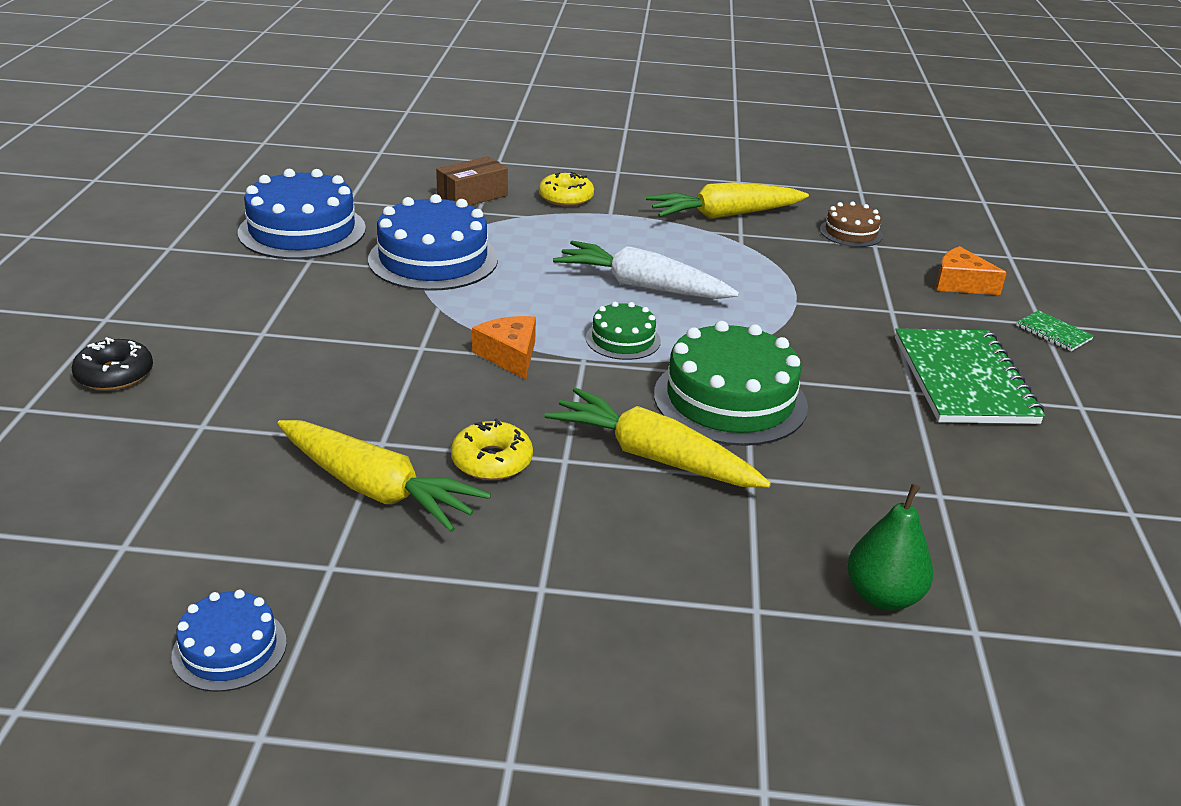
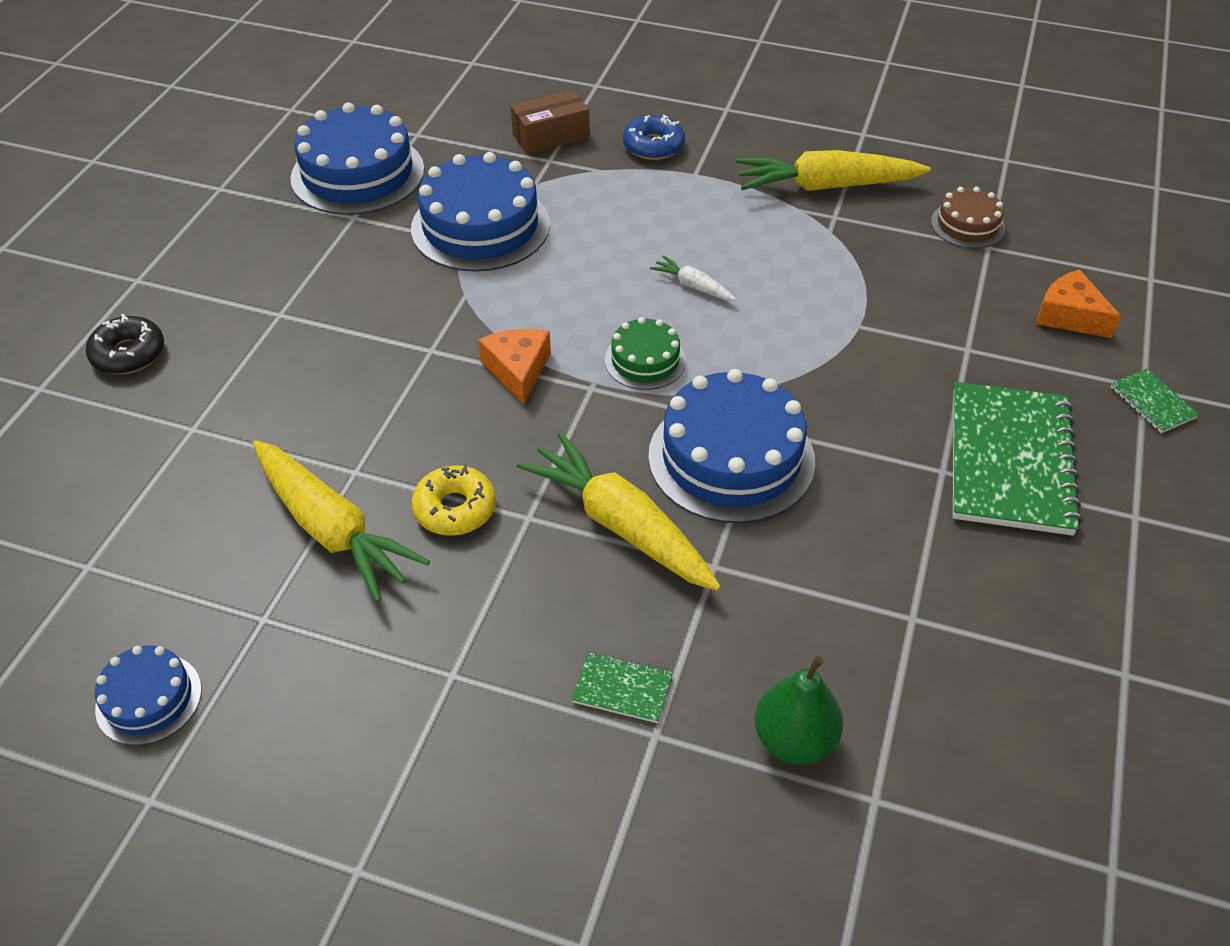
camera: 15 degrees right, 15 degrees up
yellow donut [539,172,594,206] -> blue donut [623,115,685,160]
white carrot [553,241,739,299] -> white carrot [650,255,736,301], size x0.46
green cake [654,321,808,446] -> blue cake [648,369,815,523]
none -> green notebook [572,652,673,723]

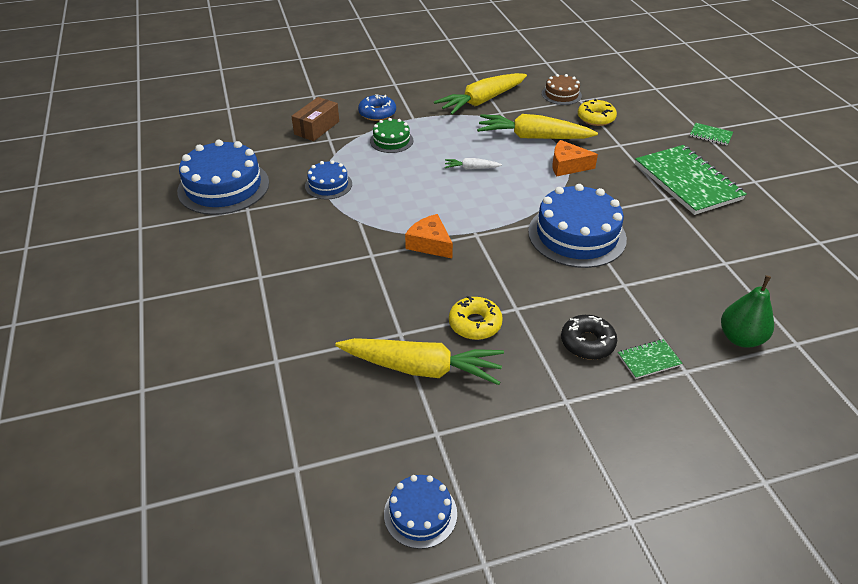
camera: 35 degrees left, 5 degrees down
black donut [86,314,164,374] -> black donut moved to [561,315,617,360]
blue cake [411,152,550,272] -> blue cake [305,160,352,199], size x0.53
yellow carrot [516,432,721,591] -> yellow carrot moved to [477,114,598,139]
green cake [605,317,686,390] -> green cake moved to [370,118,413,153]
orange cheese [1036,269,1121,338] -> orange cheese moved to [552,140,598,176]
none -> yellow donut [578,99,617,126]

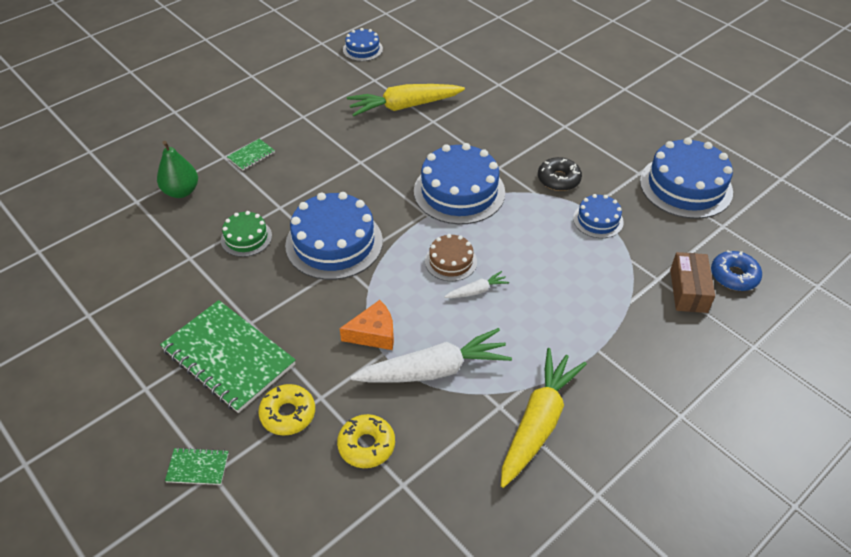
camera: 155 degrees right, 5 degrees up
blue donut [358,94,396,121] -> blue donut moved to [711,250,762,291]
green cake [370,118,413,153] -> green cake moved to [221,211,272,257]
orange cheese [405,214,453,258] -> blue cake [414,143,505,224]
yellow donut [449,296,503,340] -> yellow donut moved to [258,384,315,435]
yellow carrot [477,114,598,139] -> white carrot [351,328,512,383]
brown cake [542,74,582,105] -> brown cake moved to [425,234,477,281]
black donut [561,315,617,360] -> black donut moved to [538,157,582,191]

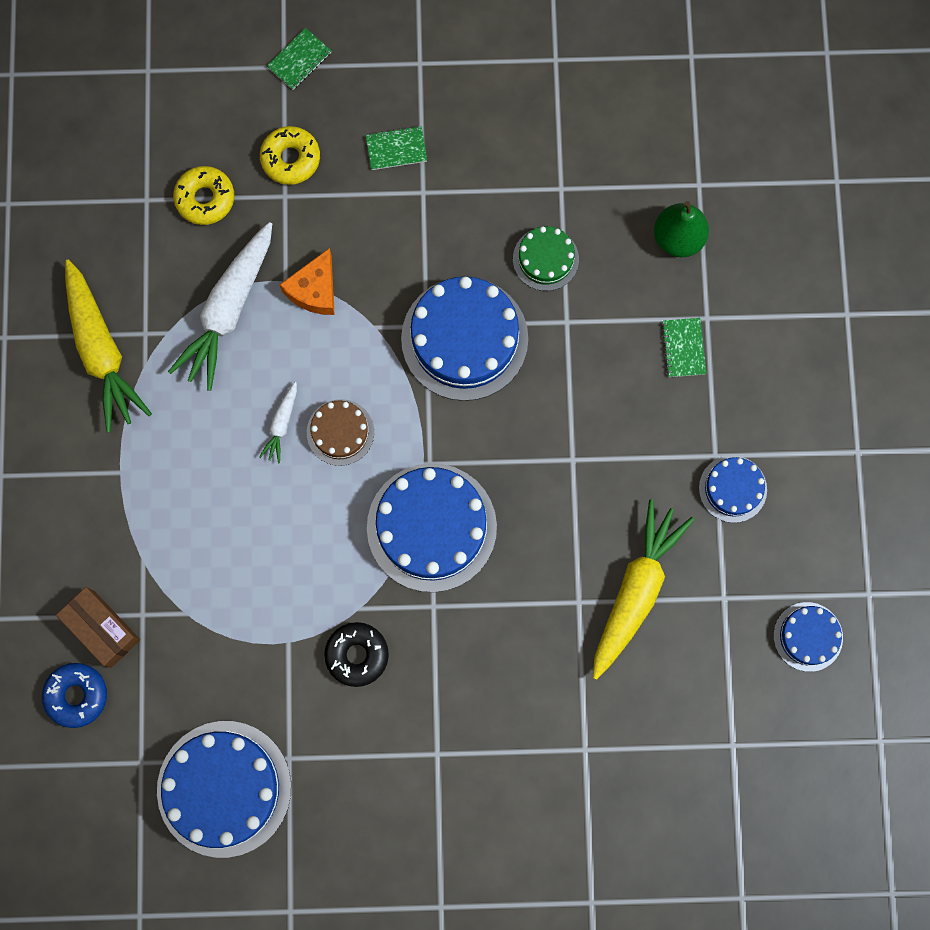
camera: 130 degrees right, 30 degrees up
green notebook [160,300,296,413] -> green notebook [366,126,427,170], size x0.43
blue cake [573,194,624,238] -> blue cake moved to [699,455,767,523]

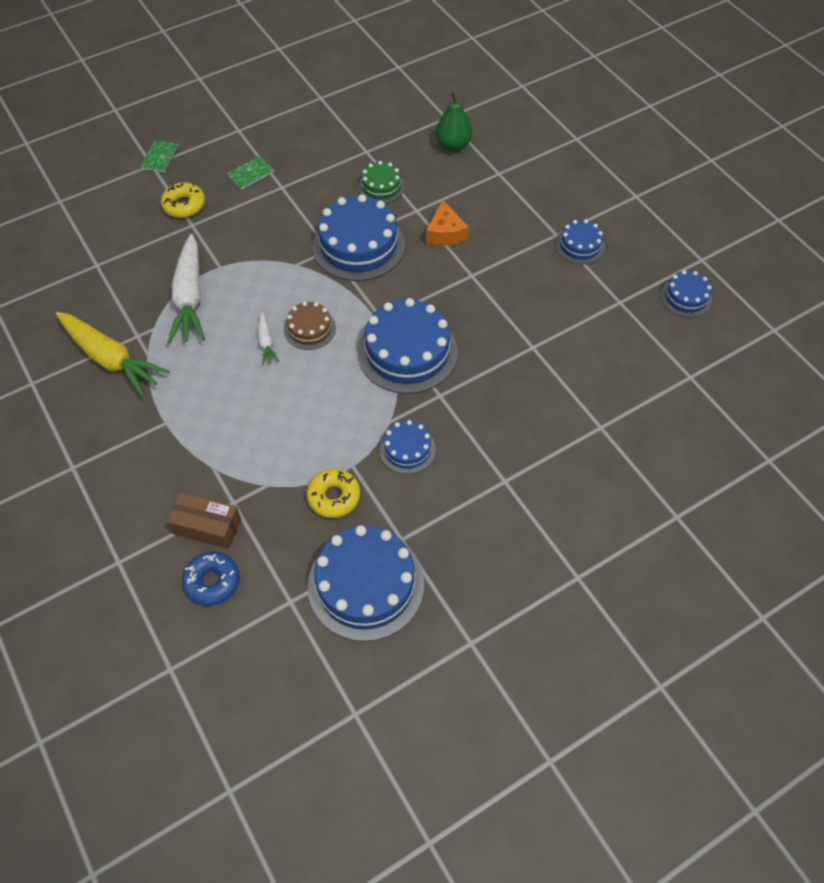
camera: 30 degrees left, 20 degrees down
yellow donut [173,166,234,225] -> yellow donut moved to [306,468,360,518]
orange cheese [280,248,335,315] -> orange cheese moved to [426,200,469,245]
black donut [324,622,389,687] -> blue cake [379,420,436,474]
yellow carrot [593,499,694,680] -> none
green notebook [662,318,706,377] -> none

